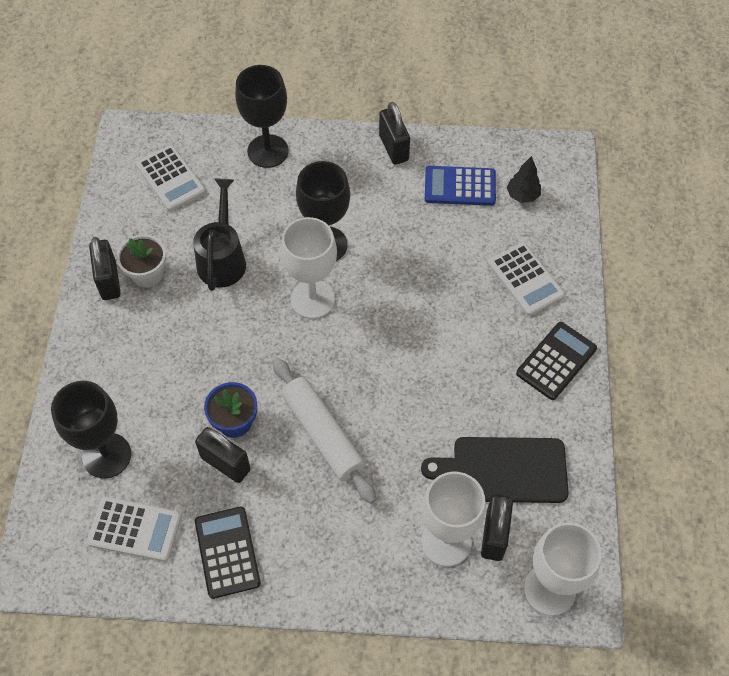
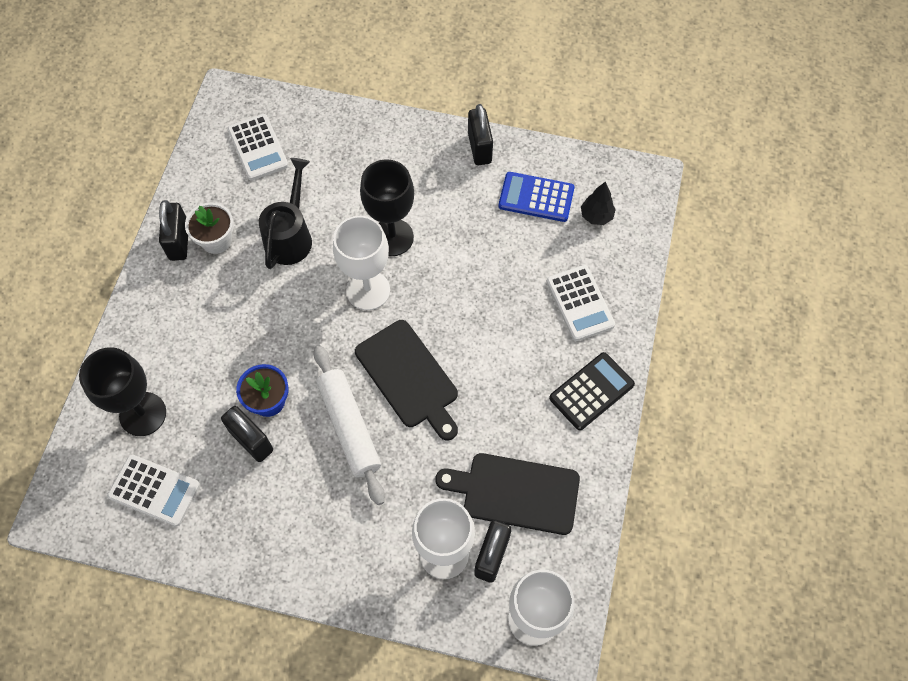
camera: 10 degrees right, 5 degrees up
black calculator [195,506,261,599] -> none
black goblet [235,65,289,168] -> none
none -> black cutting board [355,320,458,441]

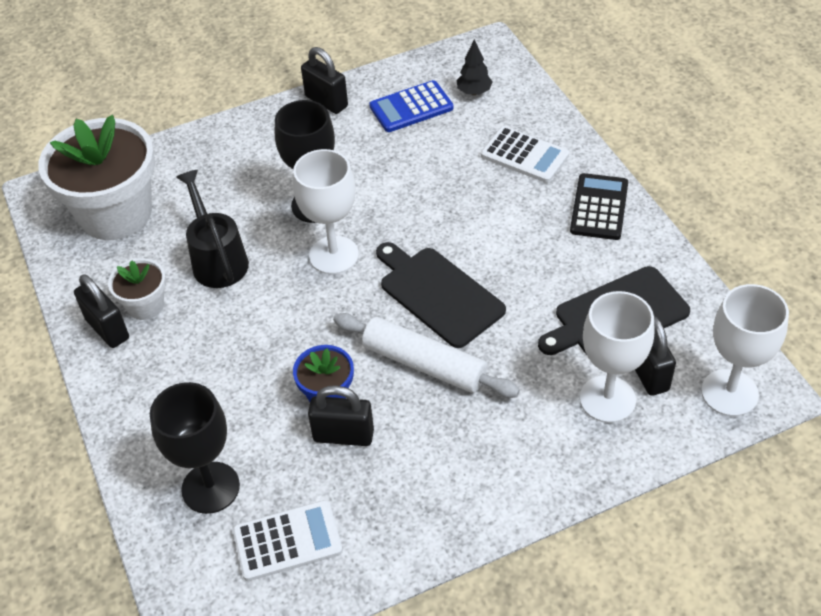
camera: 35 degrees left, 15 degrees down
white calculator [228,114,288,181] -> white flower pot [38,115,155,240]
black cutting board [355,320,458,441] -> black cutting board turned 150 degrees counterclockwise [376,242,506,348]

